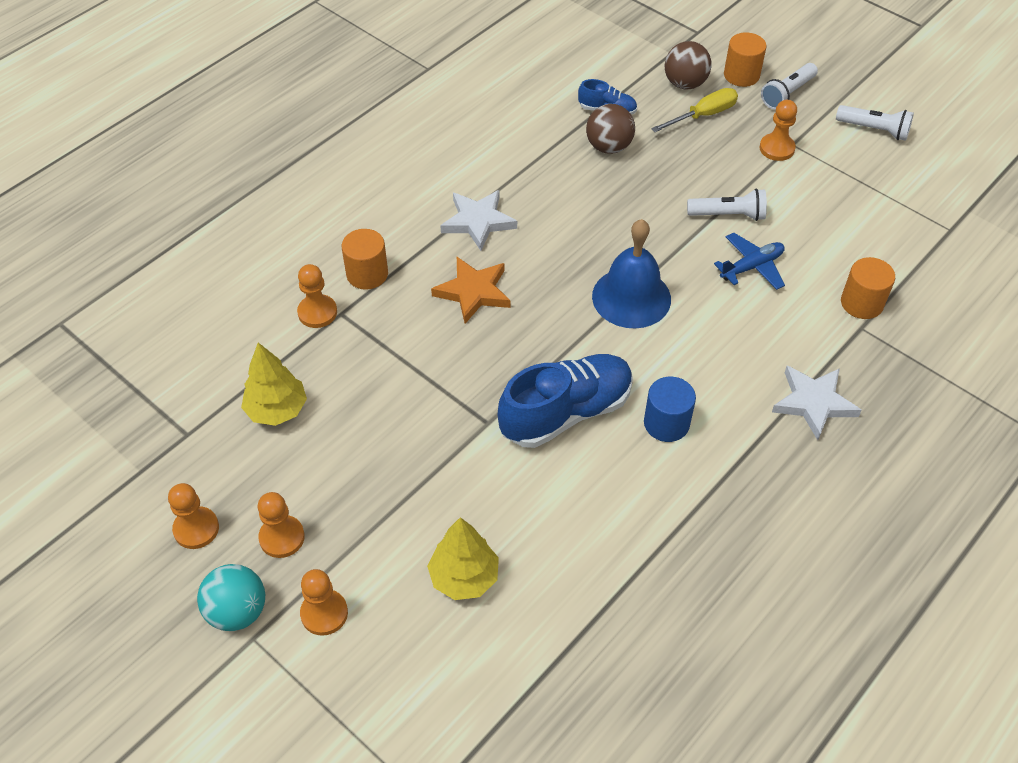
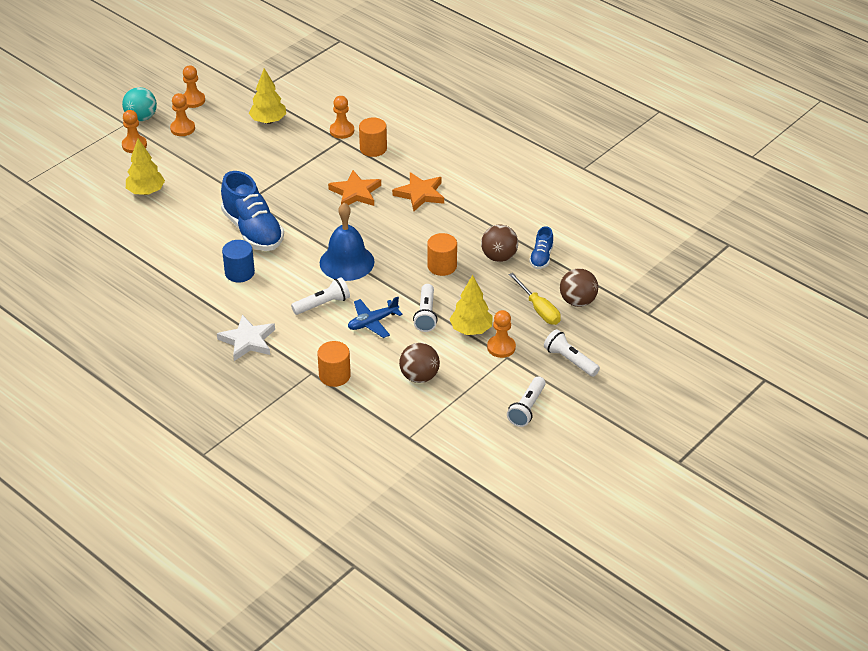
camera: 90 degrees right, 10 degrees down
white star [440,190,517,251] -> orange star [392,172,444,211]
blue plane [714,233,785,290] -> blue plane turned 90 degrees clockwise [348,297,403,338]
orange cylinder [724,32,766,87] -> orange cylinder moved to [427,233,457,276]
none -> white flashlight [291,277,350,315]
none -> brown ball [399,343,440,383]
none -> yellow tree [450,275,493,335]

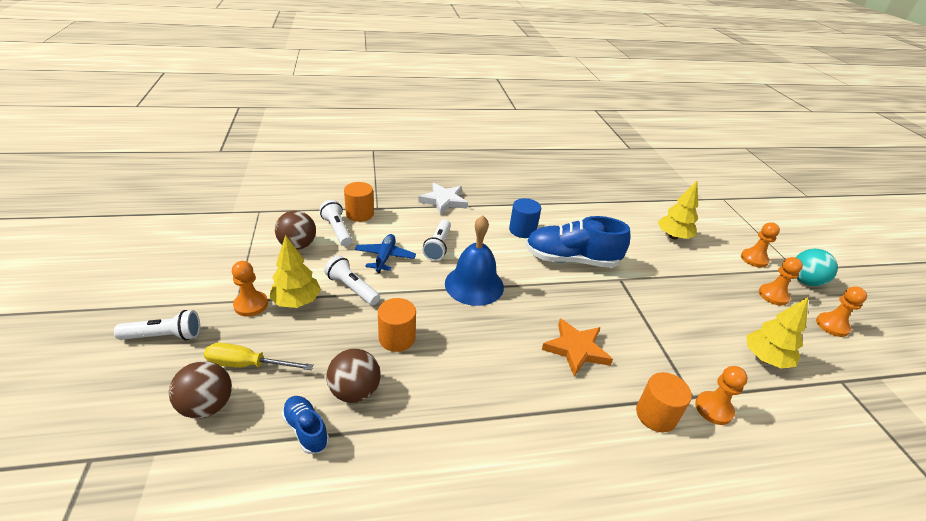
camera: 125 degrees right, 5 degrees down
orange star [392,172,444,211] -> none
white flashlight [507,376,546,427] -> white flashlight moved to [319,200,352,246]

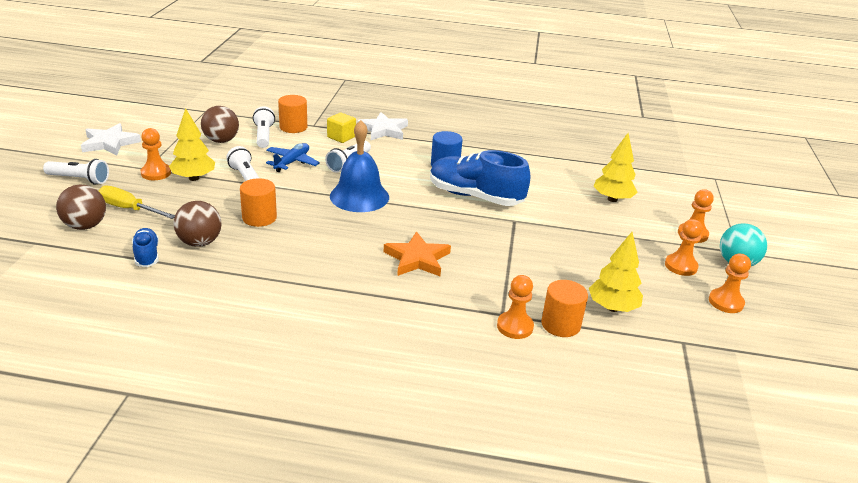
camera: 20 degrees right, 5 degrees down
orange cylinder [636,372,692,432] -> orange cylinder moved to [541,280,588,337]
none -> white star [81,123,141,156]
none -> yellow cube [327,113,356,143]

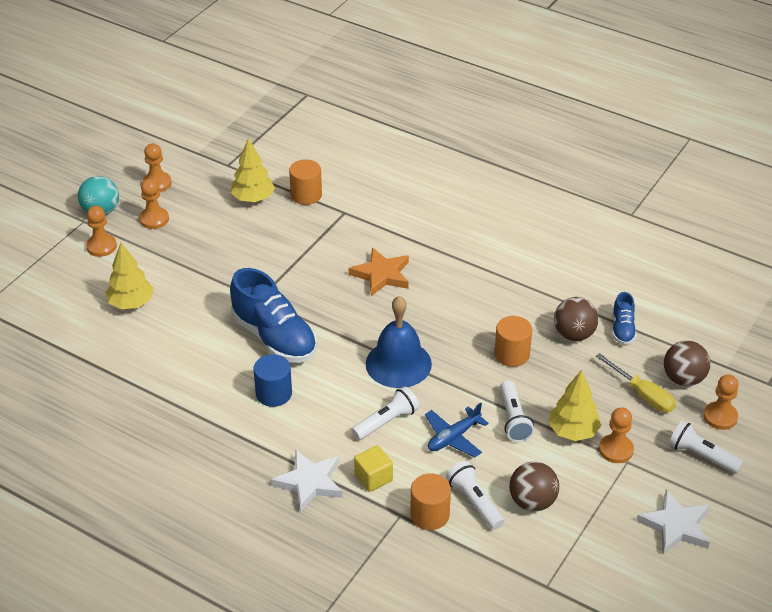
camera: 155 degrees left, 10 degrees up
white flashlight [253,106,275,148] -> white flashlight turned 135 degrees clockwise [446,461,505,530]
orange pawn [497,275,534,339] -> orange pawn moved to [703,375,739,430]

